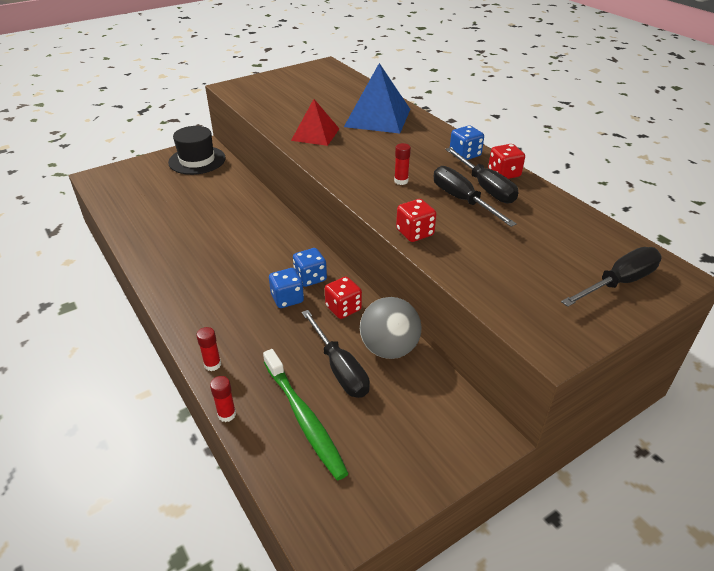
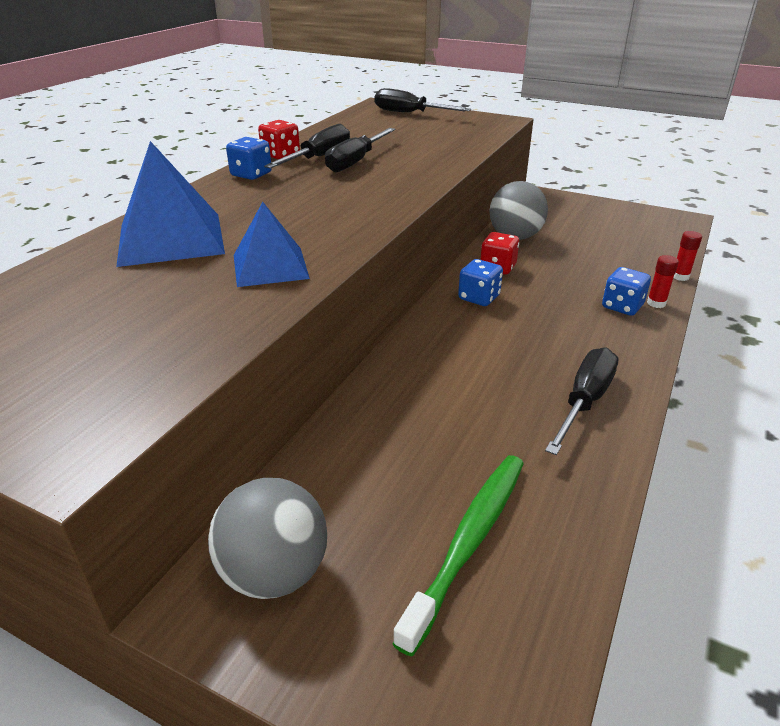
camera: 120 degrees left, 5 degrees down
black hat [168,126,226,175] -> grey ball [208,478,327,599]
green toothbrush [263,349,349,481] -> green toothbrush moved to [393,455,524,657]
blue dice [269,268,304,308] -> blue dice moved to [602,267,651,316]
red pyramid [291,99,339,146] -> blue pyramid [234,202,310,287]
black screwdriver [302,310,370,398] -> black screwdriver moved to [545,348,619,455]
red glue stick [394,143,411,185] -> none
red dice [396,199,436,242] -> none

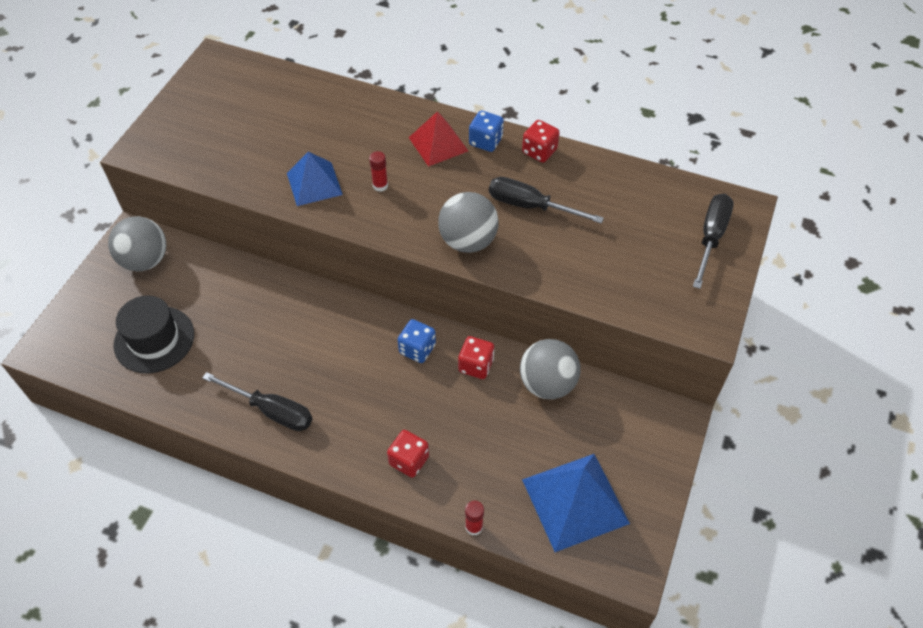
camera: 85 degrees right, 20 degrees up
blue pyramid [116,141,225,267] -> blue pyramid moved to [522,454,630,552]
black screwdriver [264,124,350,168] -> none
green toothbrush [393,455,524,657] -> black hat [114,296,194,374]
blue dice [602,267,651,316] -> red dice [387,430,429,478]
red glue stick [647,255,679,308] -> red glue stick moved to [369,151,388,192]
none -> red pyramid [409,111,468,167]
none -> grey ball [438,192,499,253]

